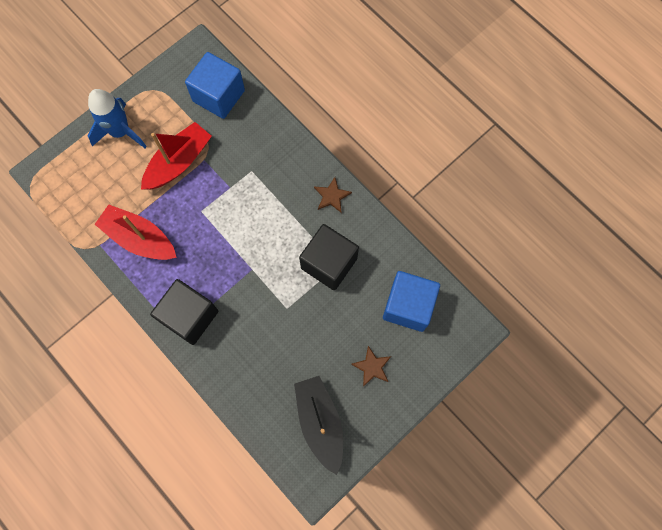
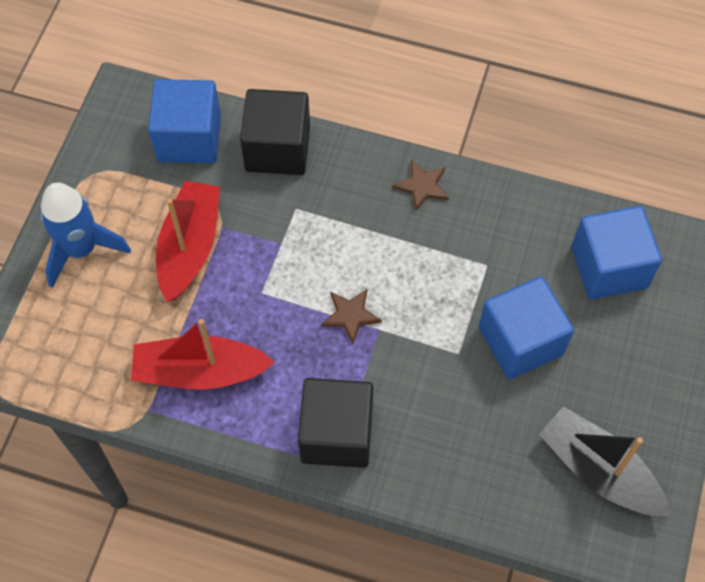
camera: 30 degrees left, 10 degrees down
black cube [299,224,359,290] -> black cube moved to [240,89,310,175]
brown star [351,346,391,387] -> brown star moved to [321,289,382,344]
none -> blue cube [479,277,574,379]

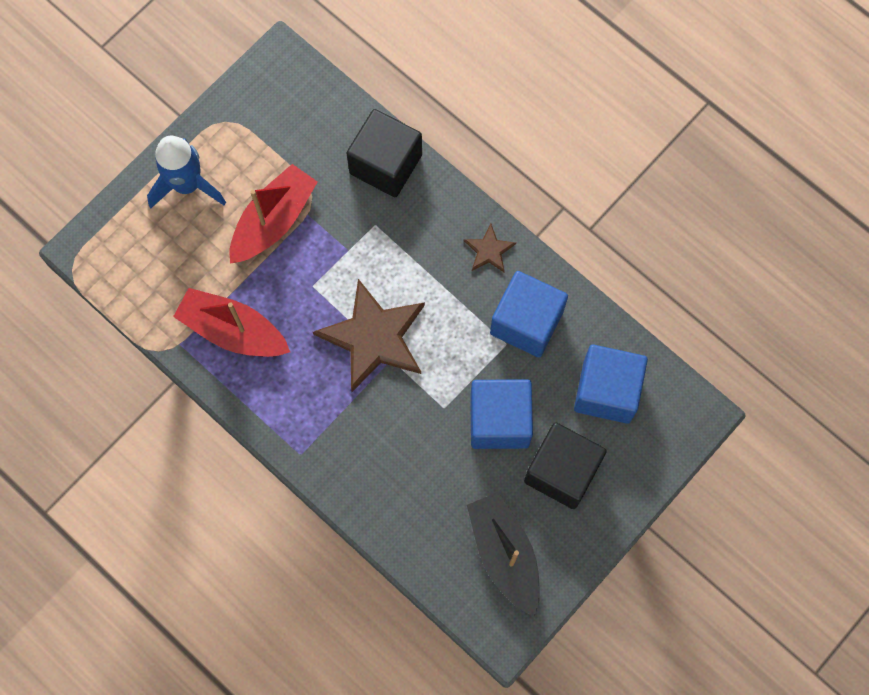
camera: 25 degrees right, 10 degrees up
blue cube [148,79,221,163] -> blue cube moved to [490,271,568,357]
black cube [298,378,373,468] -> black cube moved to [524,422,607,509]
brown star [321,289,382,344] -> brown star [313,279,425,392], size x2.15

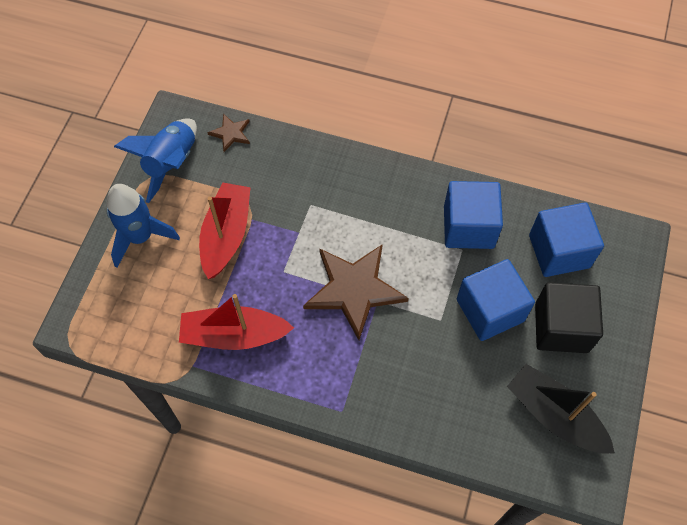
camera: 25 degrees left, 10 degrees down
black cube [347,109,422,197] -> none
brown star [464,224,516,273] -> brown star moved to [207,113,250,152]
none -> blue rocket [114,118,197,203]

